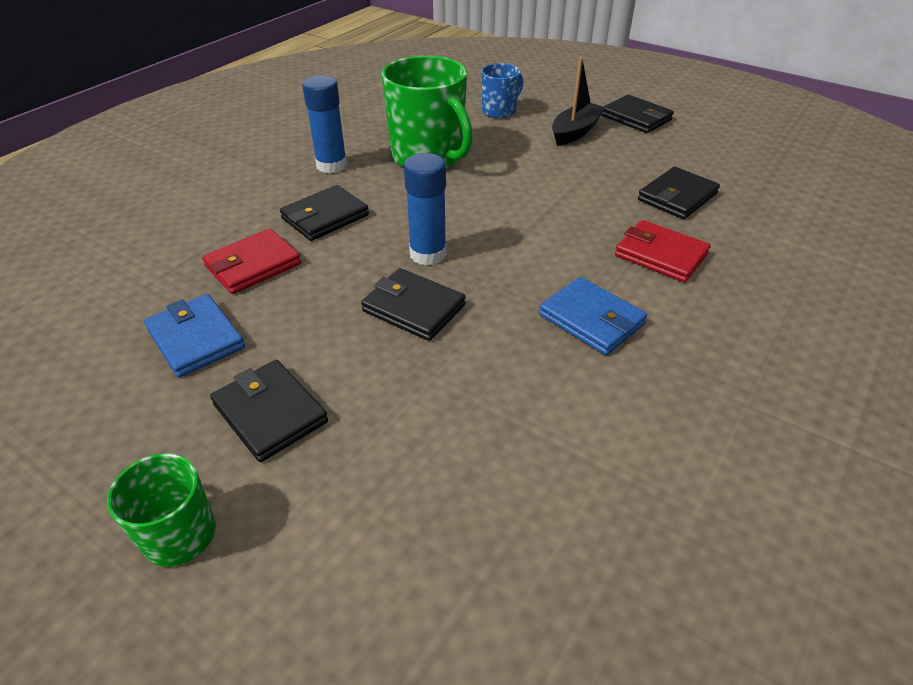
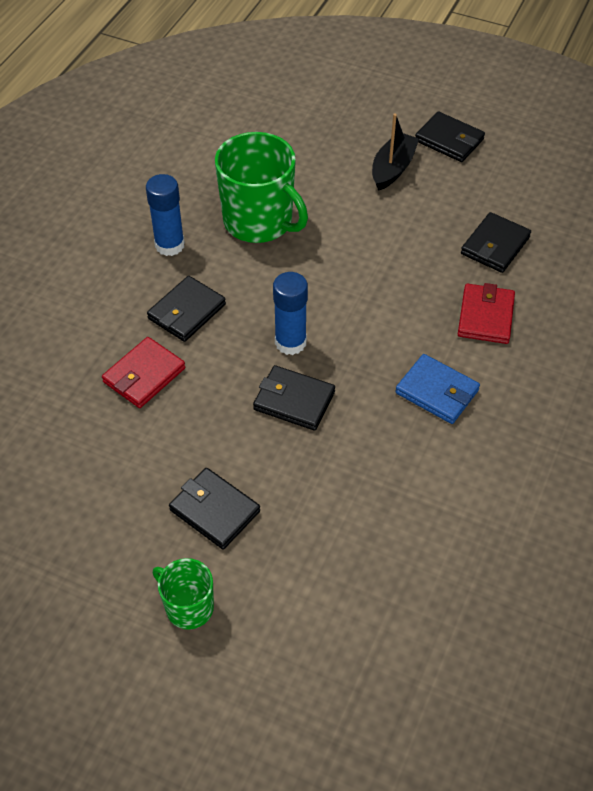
camera: 10 degrees left, 10 degrees up
blue wallet [144,294,245,378] -> none
blue mug [481,63,523,118] -> none
red wallet [615,220,711,283] -> red wallet turned 75 degrees clockwise [458,283,515,344]

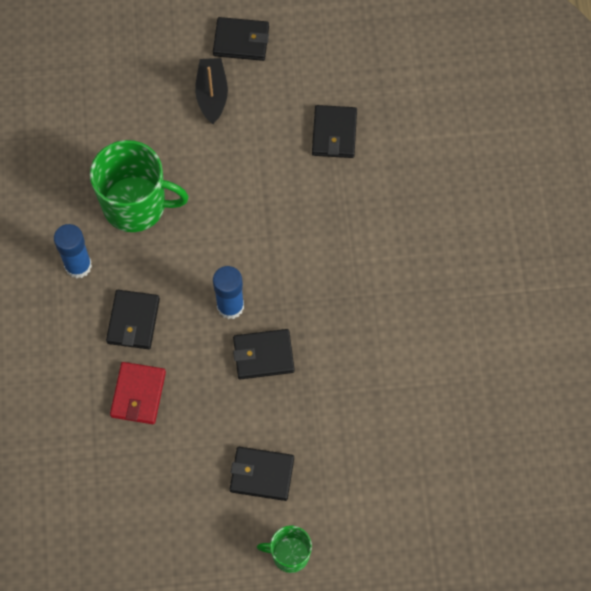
camera: 30 degrees left, 15 degrees up
blue wallet [395,354,480,424] -> none
red wallet [458,283,515,344] -> none

